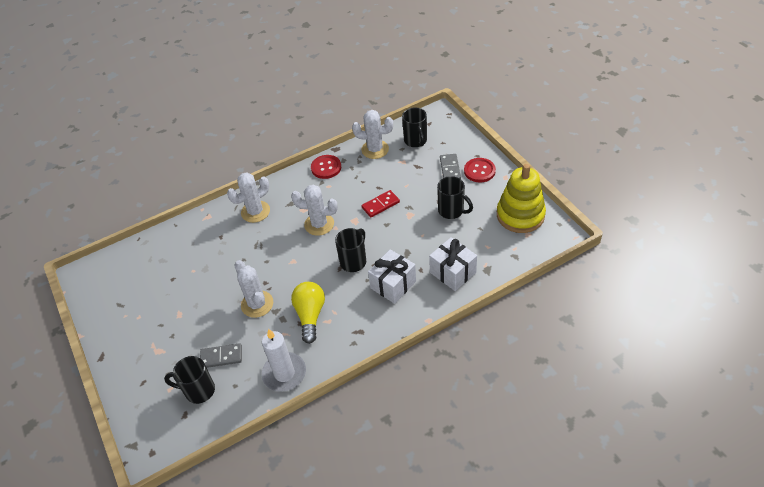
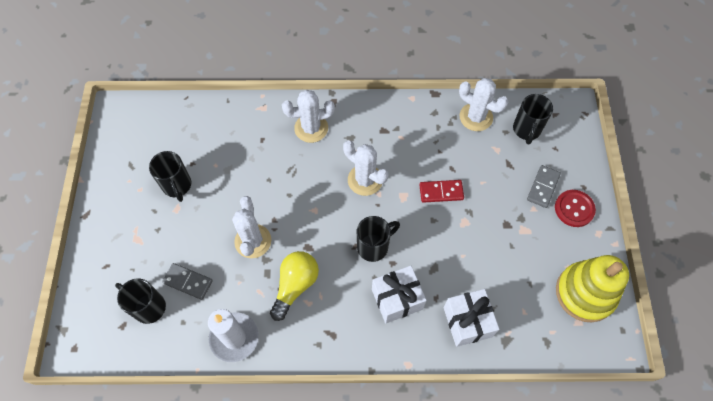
camera: 25 degrees right, 15 degrees up
red button [311,155,341,179] -> none
black mug [437,176,473,219] -> black mug moved to [149,151,191,202]

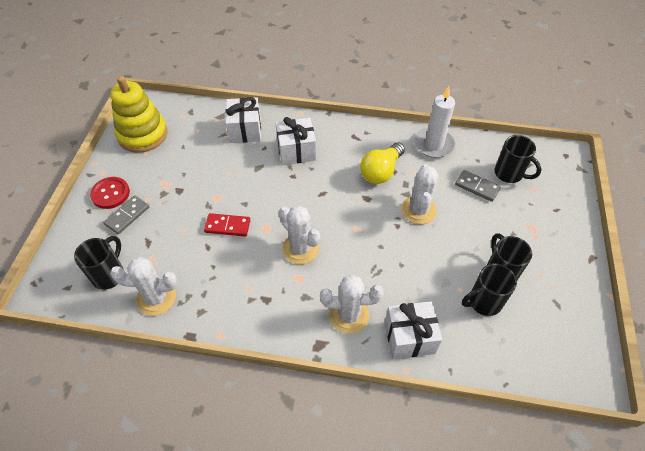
camera: 170 degrees left, 10 degrees down
black mug [357,216,400,262] -> black mug moved to [462,263,517,316]
white cactus [459,78,508,131] -> white cactus turned 45 degrees counterclockwise [110,257,177,316]
none -> white gift [385,301,442,359]

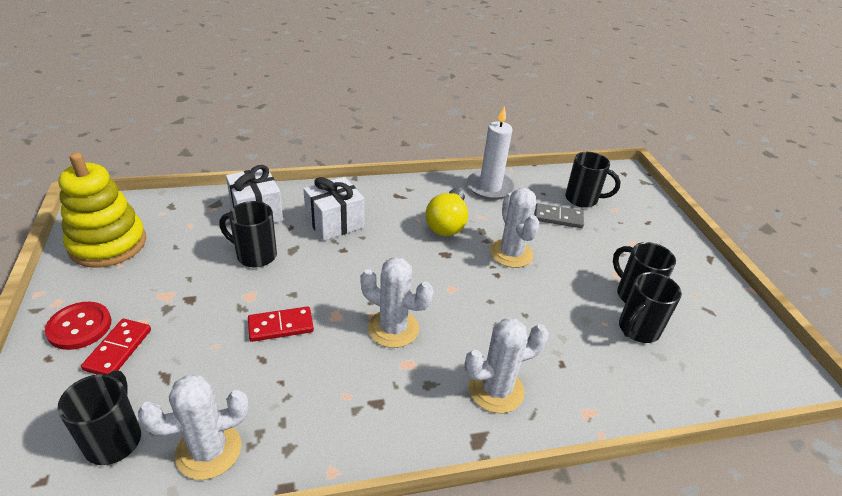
camera: 25 degrees left, 15 degrees down
grey domino [103,195,149,234] -> red domino [81,319,151,375]
white gift [385,301,442,359] -> none
none -> black mug [219,201,277,268]

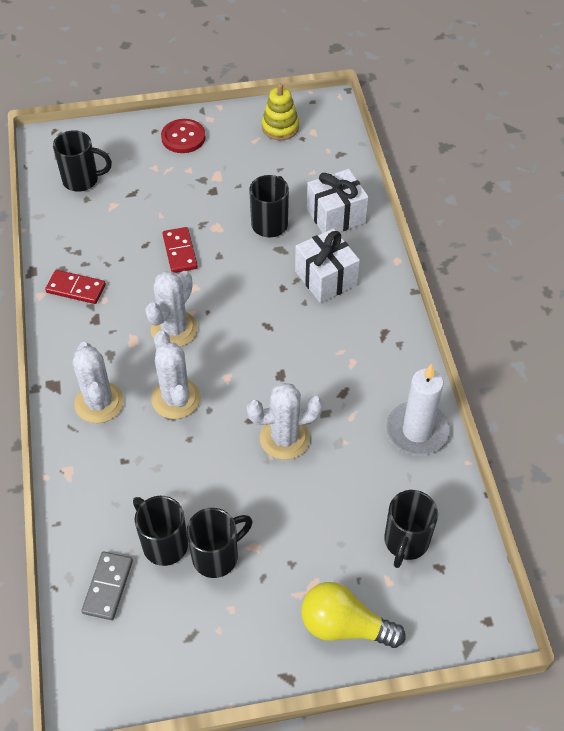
camera: 95 degrees right, 15 degrees up
yellow stacking toy [58,153,146,268] -> yellow stacking toy [262,83,299,140], size x0.59
red domino [81,319,151,375] -> red domino moved to [45,270,106,304]
white cactus [138,375,249,480] -> white cactus moved to [151,331,201,419]
yellow light bulb [425,188,468,236] -> yellow light bulb moved to [301,582,405,648]
grey domino [535,203,584,228] -> grey domino moved to [81,552,133,620]

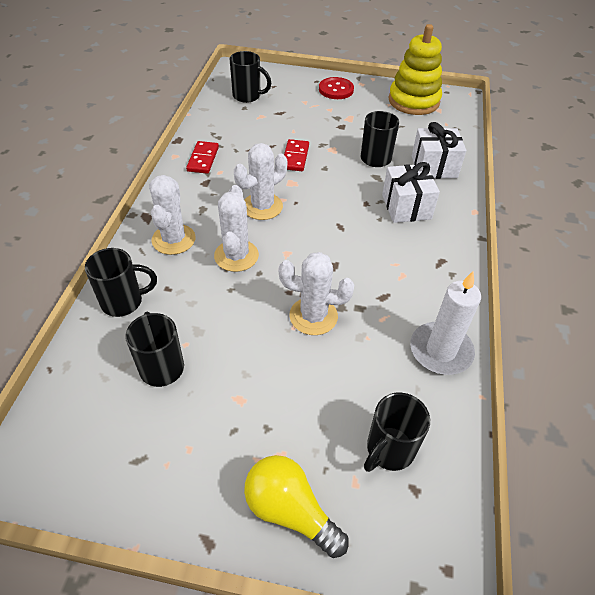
camera: 20 degrees right, 5 degrees down
red domino [45,270,106,304] -> red domino turned 60 degrees clockwise [186,141,219,174]
grey domino [81,552,133,620] -> none
black mug [186,508,252,578] -> black mug moved to [85,248,157,317]
yellow stacking toy [262,83,299,140] -> yellow stacking toy [389,24,442,115], size x1.69

